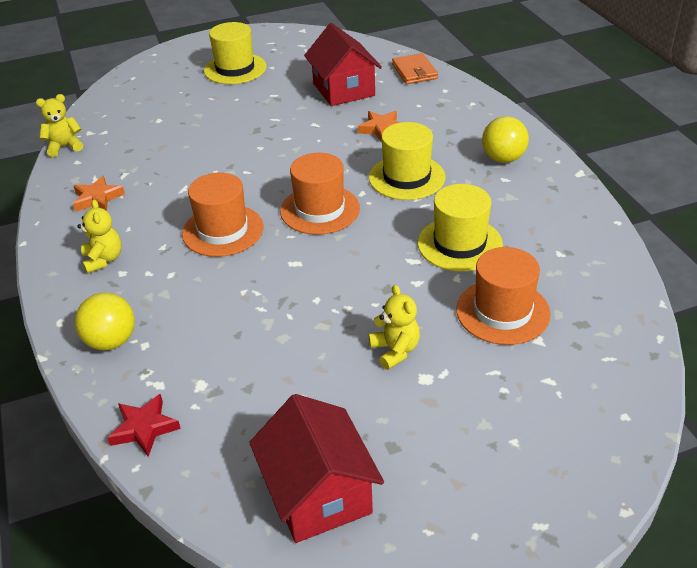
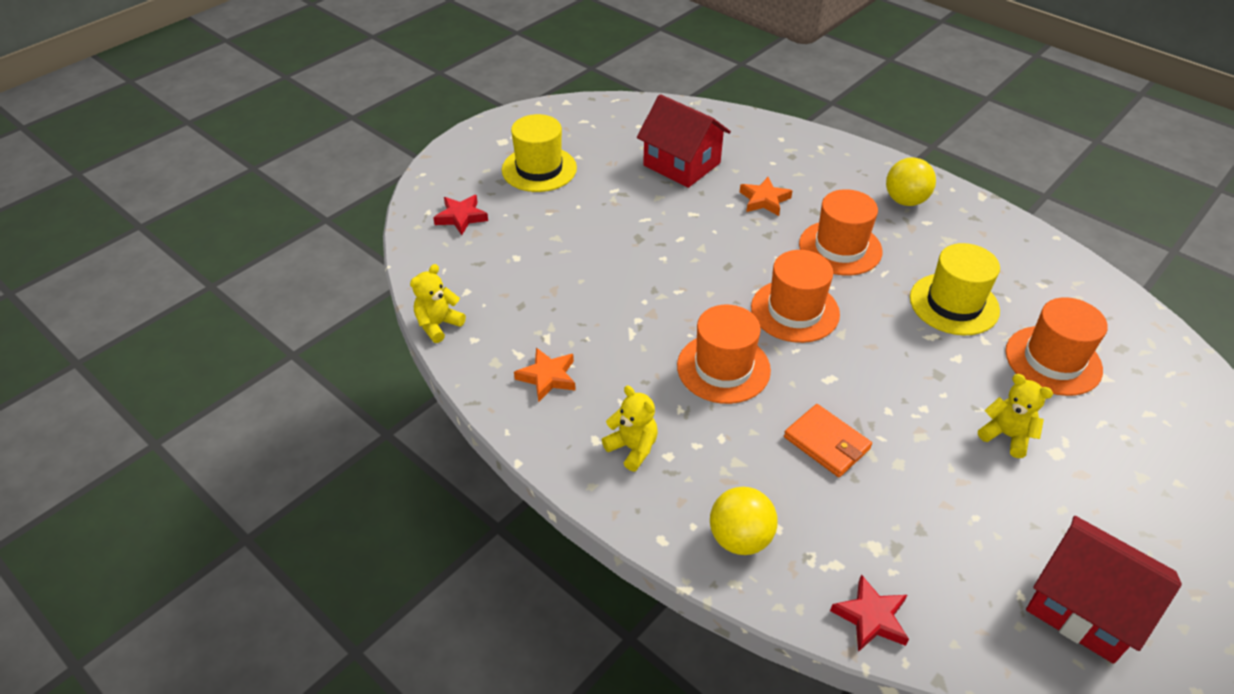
camera: 30 degrees left, 5 degrees up
yellow hat [369,122,445,200] -> orange hat [799,189,882,275]
orange wallet [392,53,438,84] -> orange wallet moved to [784,404,872,477]
none -> red star [433,195,488,235]

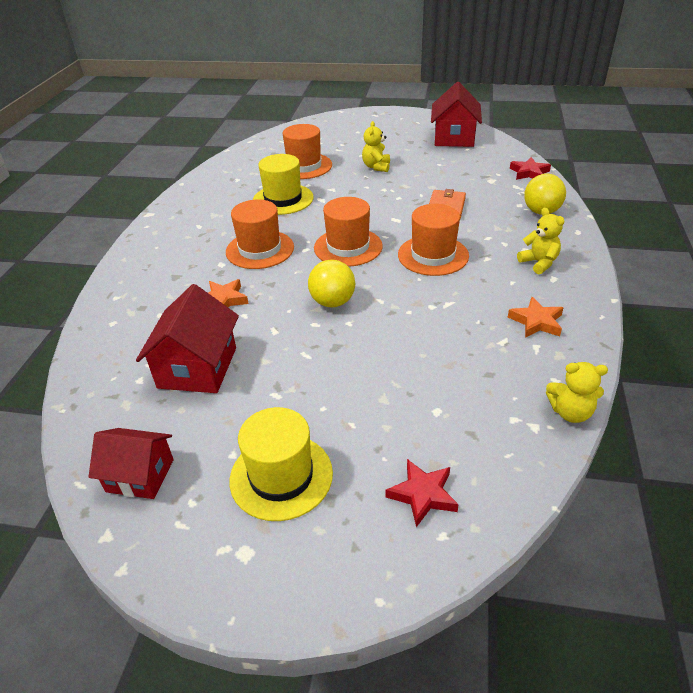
camera: 120 degrees left, 5 degrees down
yellow teddy bear [602,386,658,472] -> yellow teddy bear turned 135 degrees clockwise [517,208,564,274]
yellow ball [886,158,936,206] -> yellow ball moved to [308,260,355,307]
none -> red house [89,428,174,499]

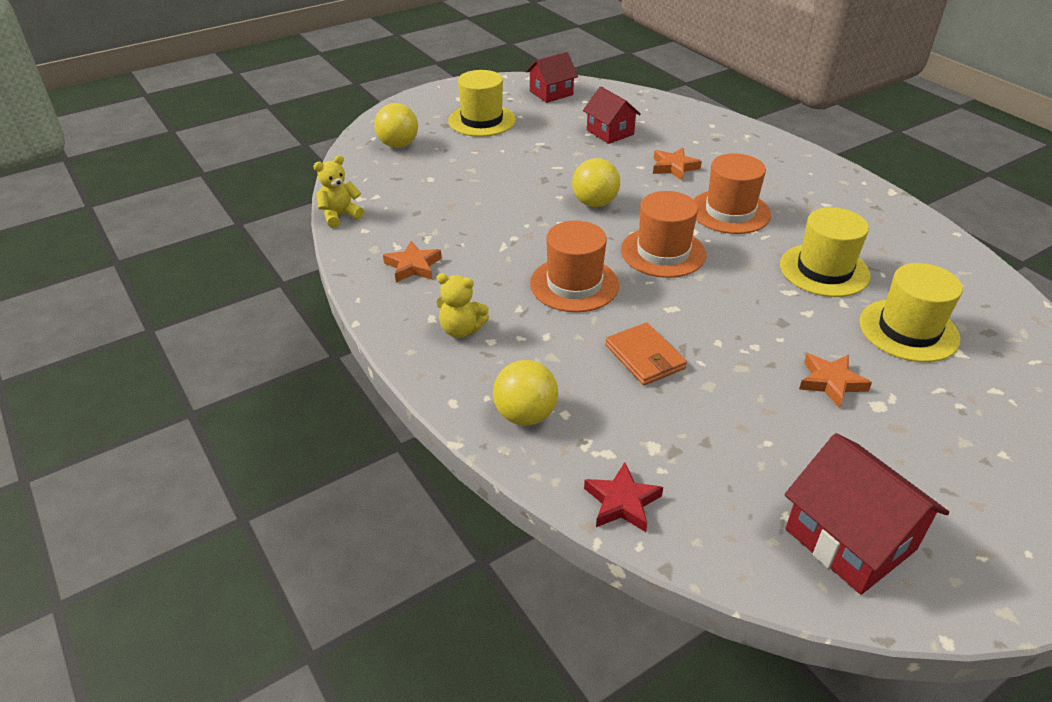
camera: 135 degrees right, 0 degrees up
red house [136,284,239,393] -> red house [583,87,641,144], size x0.67
orange hat [282,124,332,179] -> yellow hat [859,263,963,362]
yellow teddy bear [362,121,390,172] -> orange star [799,353,872,408]
red star [386,459,459,527] -> yellow ball [374,103,418,148]

